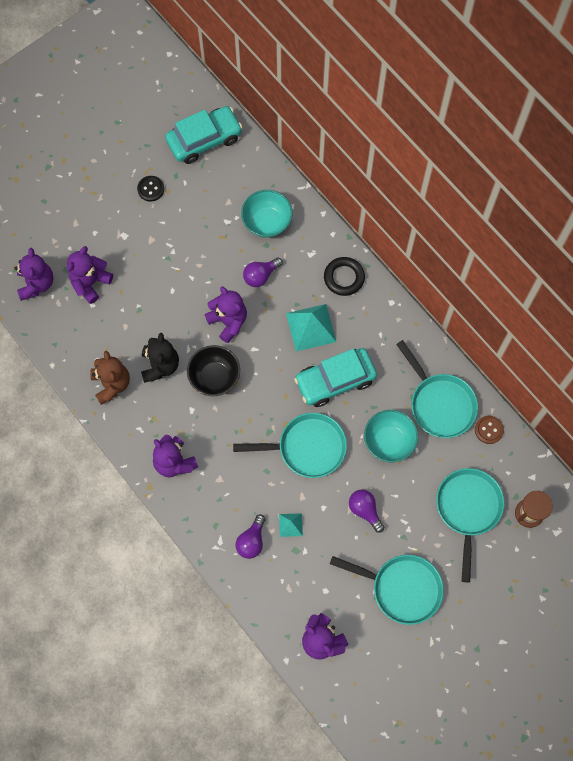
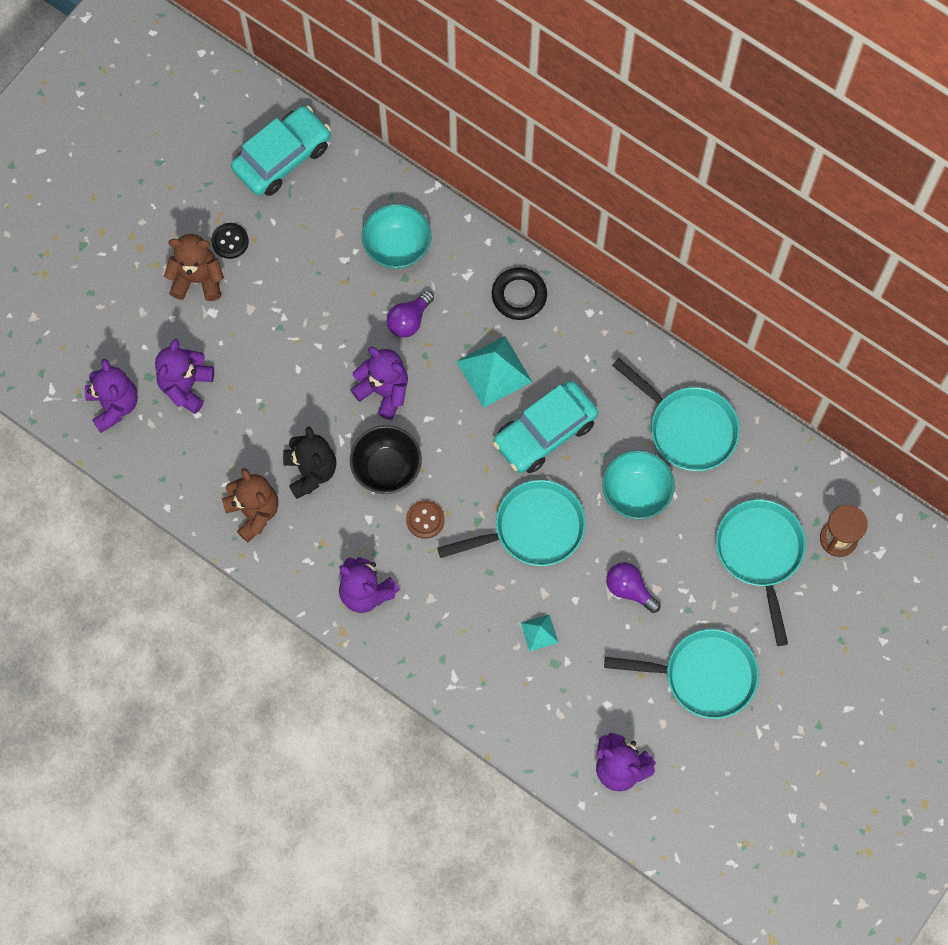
camera: 15 degrees left, 0 degrees up
purple light bulb [235,514,265,559] -> none
brown button [475,415,504,444] -> brown button moved to [406,500,445,539]
none -> brown teddy bear [164,234,224,301]

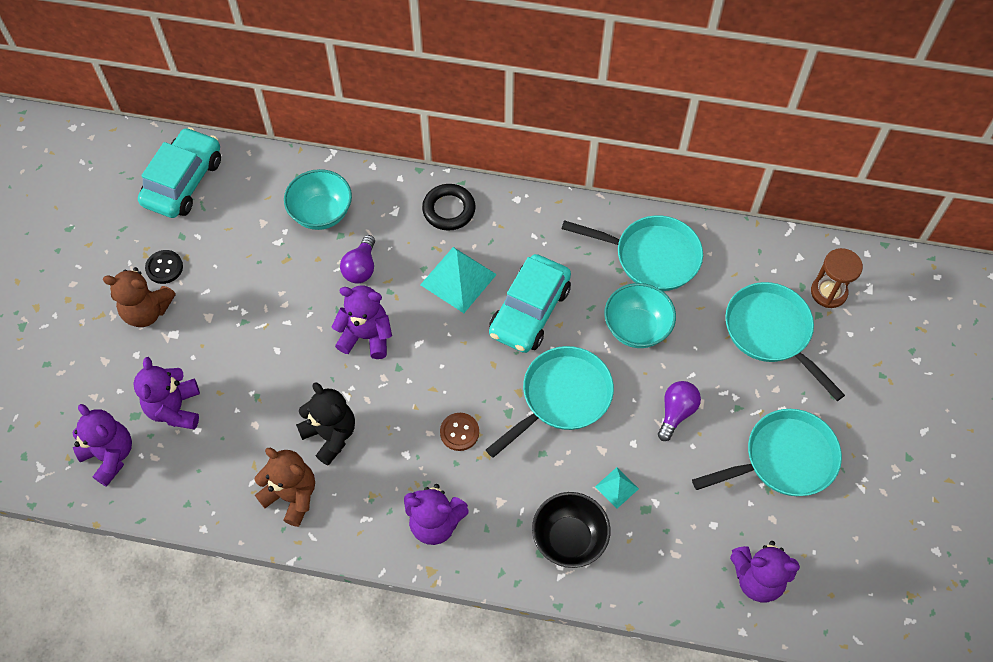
camera: 25 degrees left, 10 degrees down
brown teddy bear [164,234,224,301] -> brown teddy bear turned 150 degrees counterclockwise [103,267,176,327]
black bowl [350,425,422,494] -> black bowl moved to [532,492,611,568]
purple light bulb [606,562,661,613] -> purple light bulb turned 105 degrees clockwise [658,381,701,441]

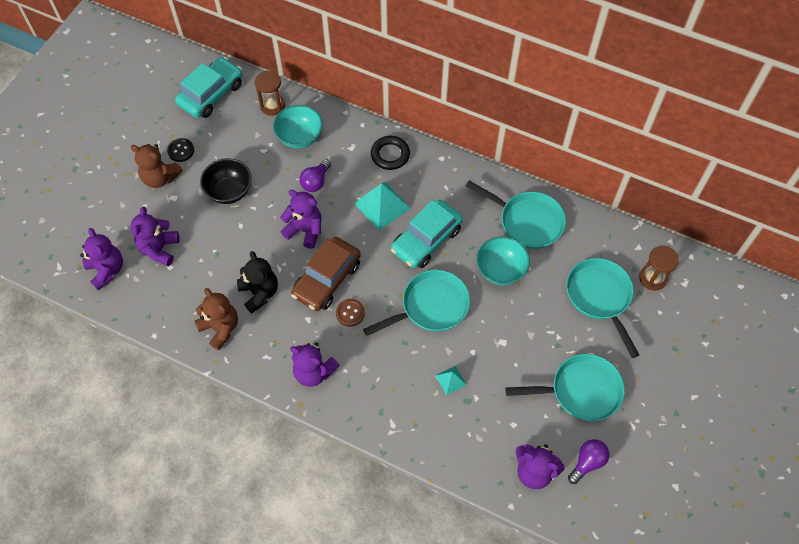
camera: 15 degrees right, 0 degrees up
black bowl [532,492,611,568] -> black bowl moved to [200,158,252,204]
purple light bulb [658,381,701,441] -> purple light bulb moved to [568,439,610,484]
none -> brown hourglass [255,71,285,116]
none -> brown car [291,237,361,311]

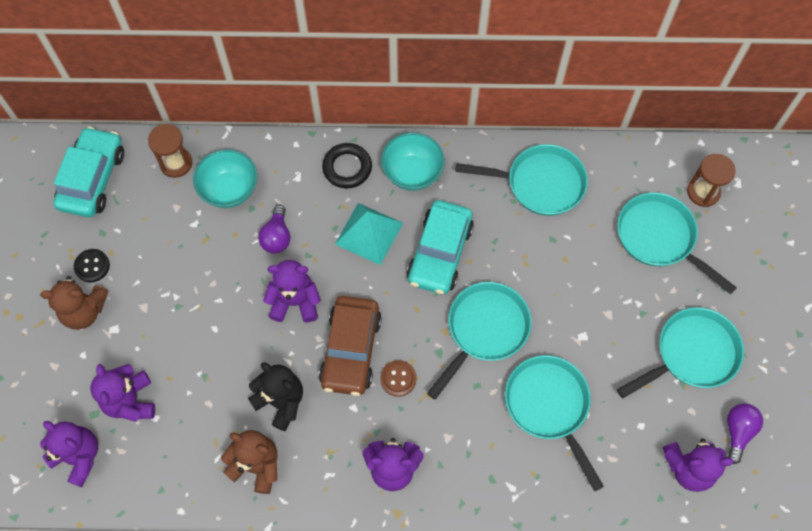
camera: 25 degrees left, 5 degrees up
black bowl [200,158,252,204] -> none
turquoise pyramid [435,366,467,395] -> turquoise pan [505,355,604,491]
turquoise bowl [476,236,530,286] -> turquoise bowl moved to [381,132,445,191]

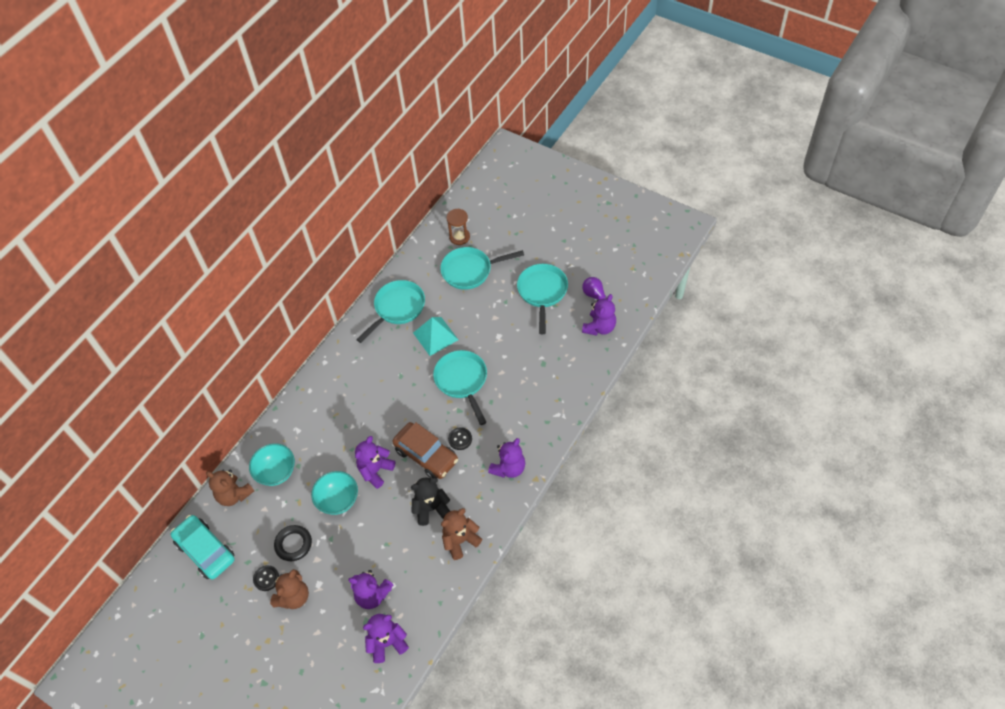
camera: 55 degrees left, 10 degrees down
brown hourglass [148,124,192,178] -> brown teddy bear [206,469,254,506]
purple light bulb [258,205,290,253] -> none
black ring [322,143,372,188] -> black ring moved to [274,525,312,561]
turquoise pyramid [335,203,403,265] -> turquoise pyramid moved to [413,317,458,356]
brown button [380,360,417,397] -> black button [448,427,472,450]
turquoise bowl [381,132,445,191] -> turquoise bowl moved to [311,471,358,515]
turquoise car [407,200,474,295] -> none
turquoise pan [505,355,604,491] -> none

